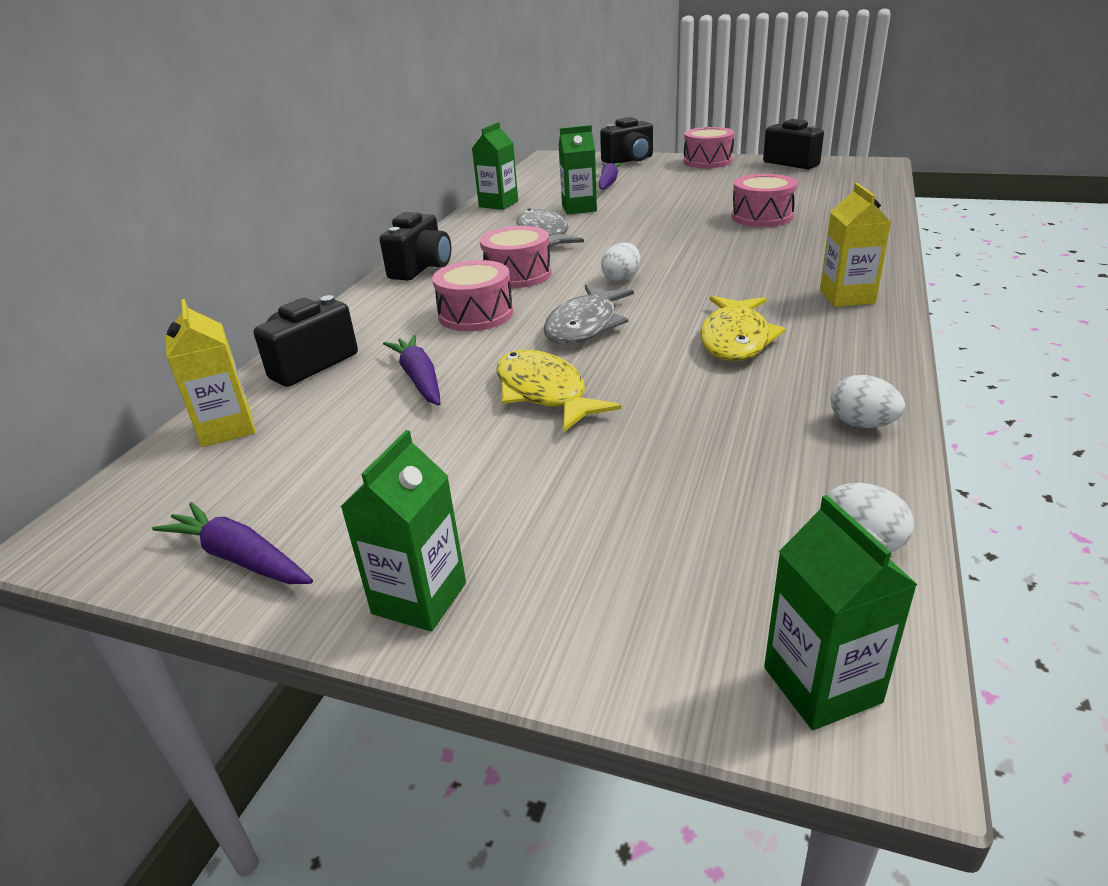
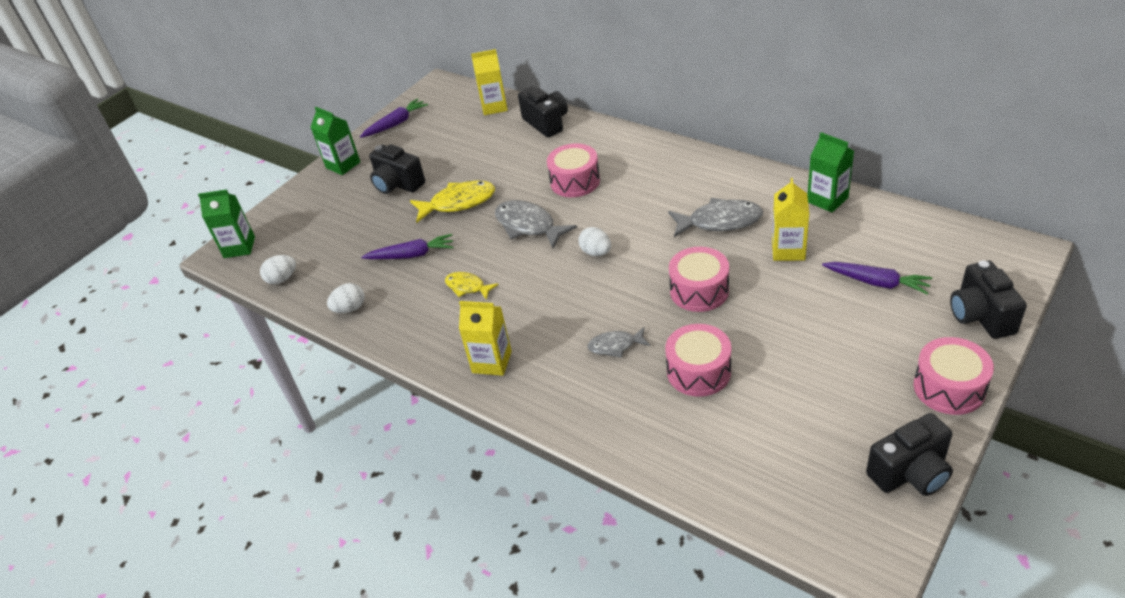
camera: 110 degrees right, 10 degrees up
black camera [380,212,451,280] -> black camera moved to [369,144,425,194]
purple carrot [383,335,441,406] -> purple carrot moved to [361,234,454,259]
pink drum [480,226,552,288] -> pink drum moved to [669,247,729,312]
green carton [559,125,597,215] -> yellow carton [772,178,809,261]
yellow fish [700,296,786,361] -> yellow fish [445,272,499,300], size x0.59
none -> grey fish [587,327,650,358]

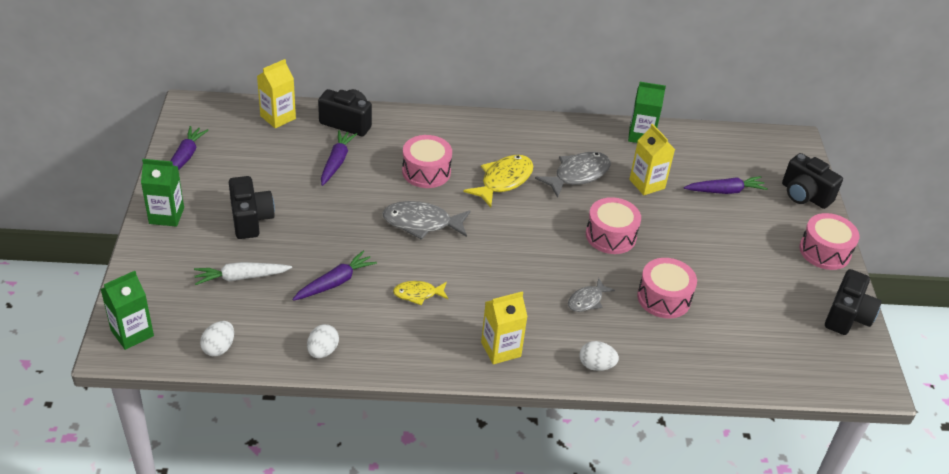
camera: 45 degrees left, 0 degrees up
black camera [369,144,425,194] -> black camera turned 105 degrees counterclockwise [229,176,275,239]
yellow fish [410,180,495,223] -> yellow fish moved to [463,155,533,208]
white egg [578,227,611,256] -> white egg moved to [579,341,619,371]
none -> white carrot [194,262,292,285]
none -> purple carrot [321,130,357,186]

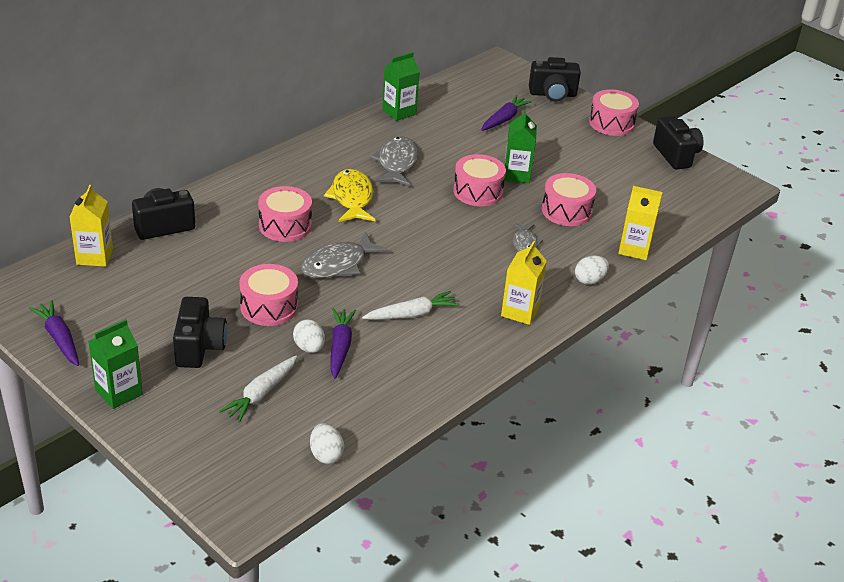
camera: 45 degrees left, 5 degrees down
green carton [101,271,154,350] -> green carton moved to [504,109,537,183]
black camera [229,176,275,239] -> black camera turned 60 degrees clockwise [173,297,227,368]
white egg [307,324,339,358] -> white egg moved to [293,319,325,353]
purple carrot [321,130,357,186] -> none
yellow fish [393,281,449,306] -> white carrot [362,291,460,320]
yellow carton [629,124,675,195] -> yellow carton moved to [618,186,662,260]
none -> pink drum [239,264,298,326]

